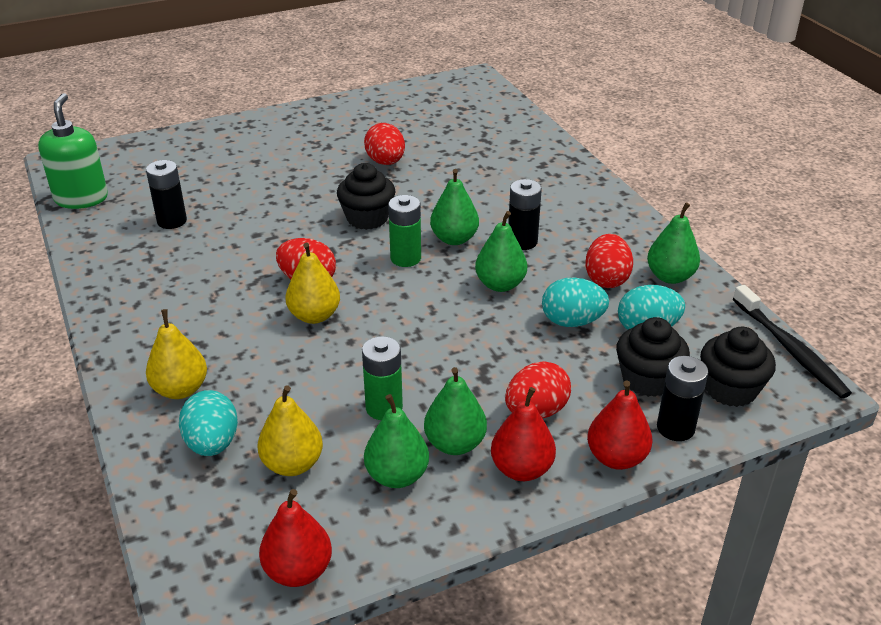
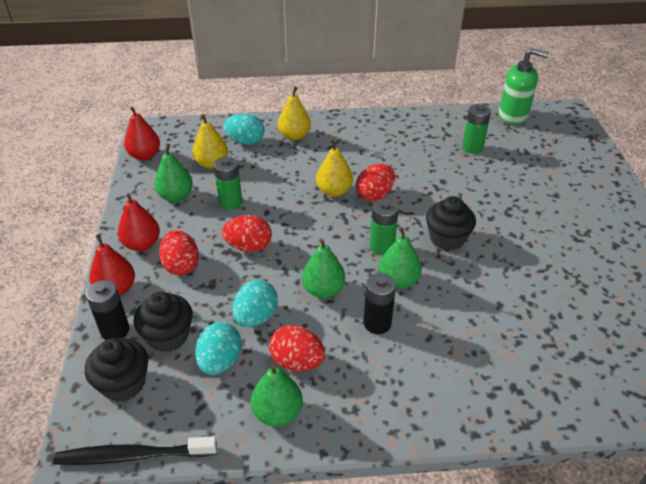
camera: 110 degrees right, 5 degrees up
black battery [146,160,187,229] -> green battery [462,104,491,154]
red egg [364,123,405,165] -> red egg moved to [222,215,272,252]
green pear [424,367,487,455] -> none

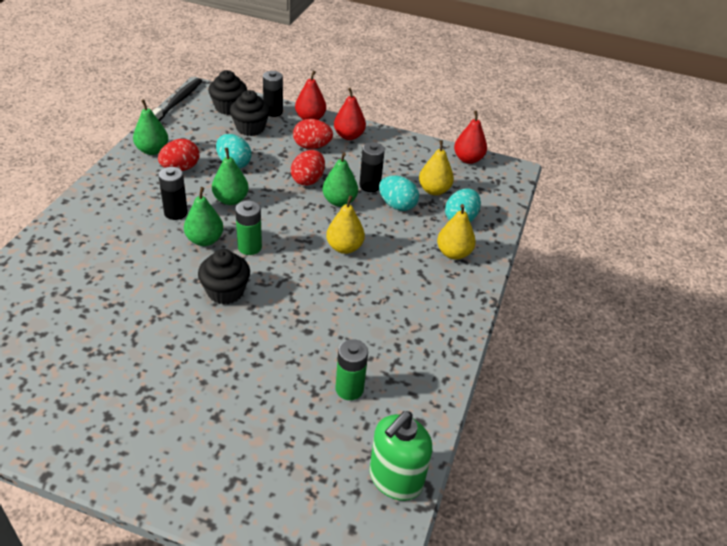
camera: 110 degrees right, 0 degrees up
green pear [154,143,193,202] -> green pear moved to [322,152,358,207]
turquoise egg [195,322,242,375] -> turquoise egg moved to [379,175,419,211]
green battery [214,157,242,210] -> black battery [359,142,385,192]
red egg [356,164,395,201] -> none

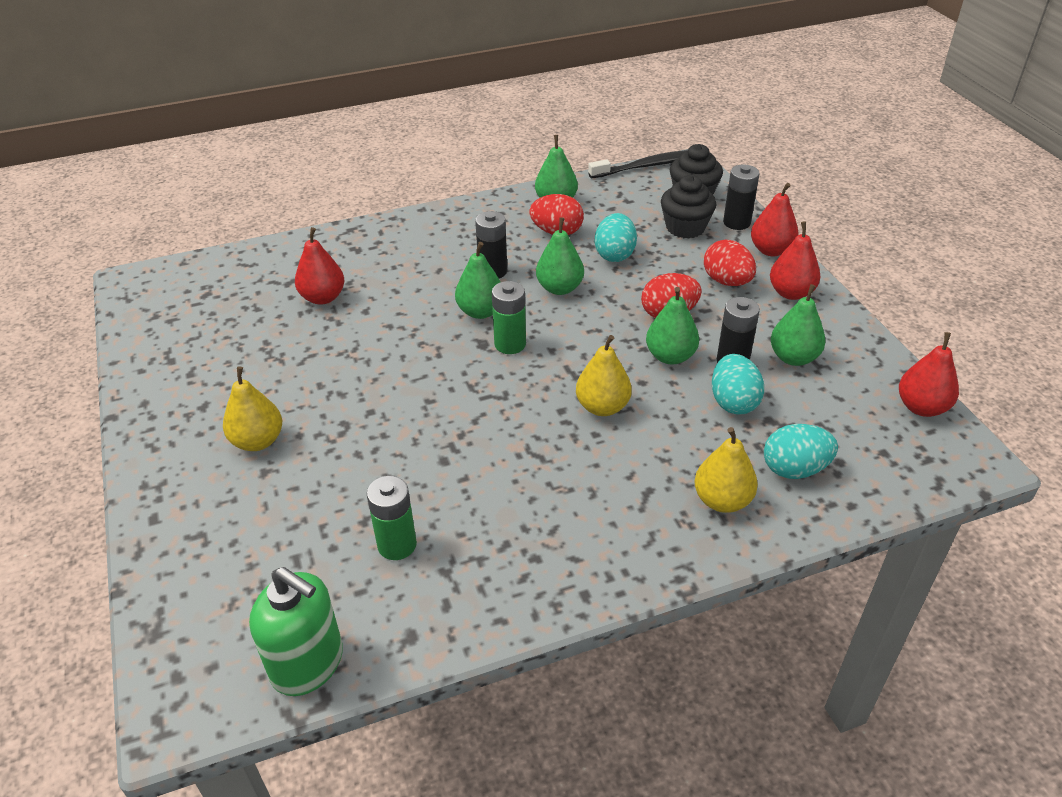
camera: 55 degrees right, 0 degrees up
black cupcake [198,249,250,305] -> none
green soap dispenser [370,411,432,501] -> green soap dispenser turned 150 degrees counterclockwise [249,567,343,696]
yellow pear [419,140,454,195] -> yellow pear moved to [223,366,282,451]
none -> red pear [295,227,344,305]
none -> green pear [771,284,826,366]

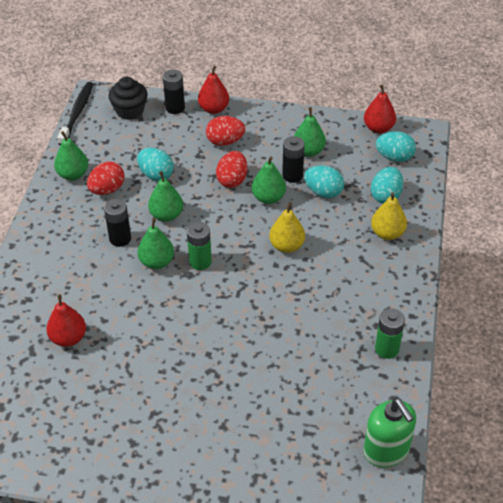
camera: 60 degrees left, 5 degrees up
yellow pear [223,366,282,451] -> none
green soap dispenser [249,567,343,696] -> green soap dispenser turned 90 degrees clockwise [363,398,416,468]
green battery [367,476,417,560] -> green battery moved to [375,308,405,359]
black cupcake [661,175,717,239] -> none
red pear [770,221,821,300] -> none
none -> turquoise egg [376,131,416,162]

